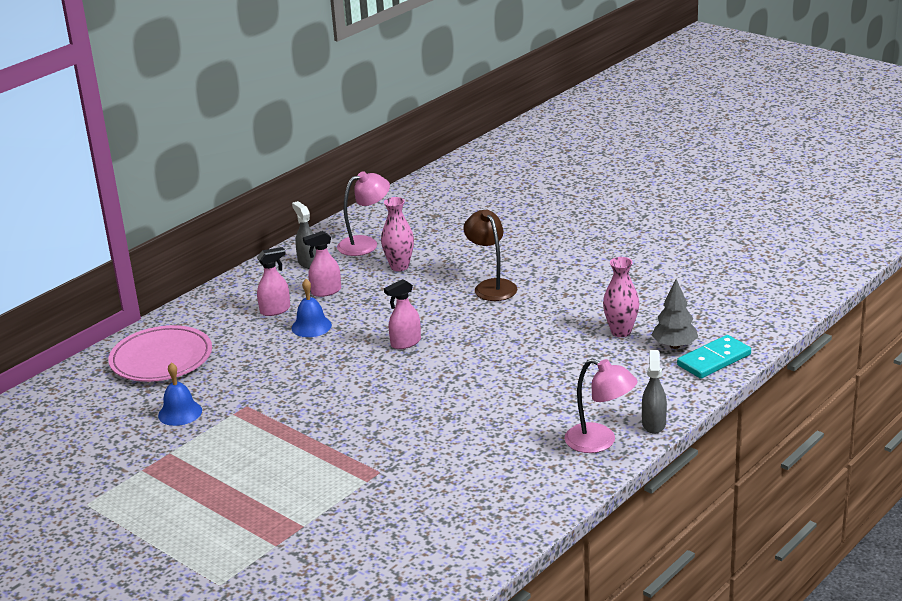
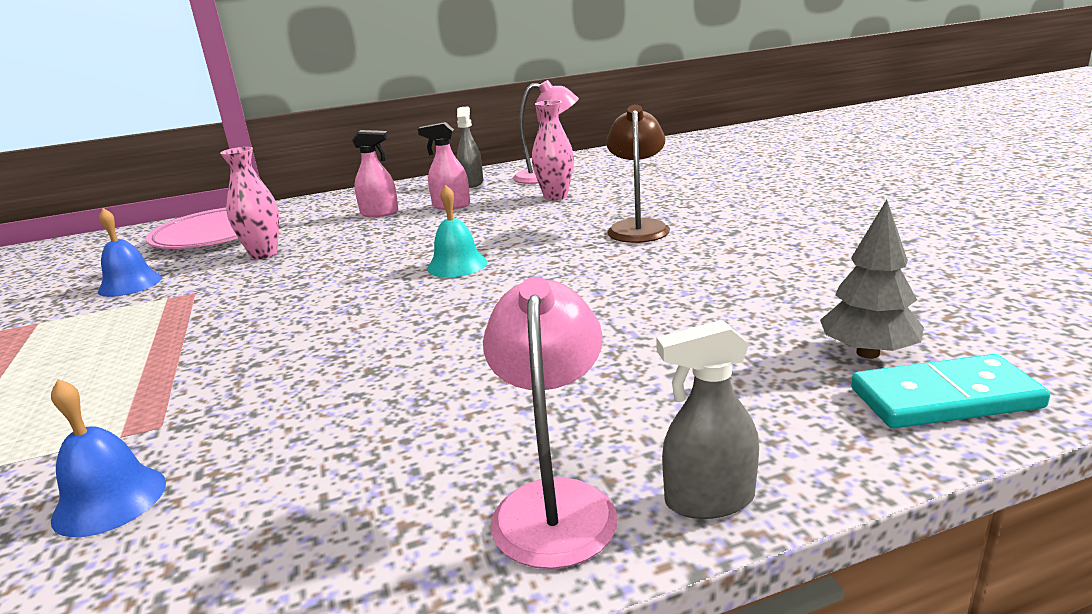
camera: 30 degrees right, 5 degrees down
blue bell [291,279,332,337] -> blue bell moved to [51,379,166,537]
pink spray bottle [384,279,421,349] -> turquoise bell [427,185,487,277]
pink lamp [565,359,637,453] -> pink lamp turned 150 degrees counterclockwise [483,277,618,569]
pink vase [603,257,639,337] -> pink vase moved to [220,147,279,259]
grey spray bottle [642,350,667,434] -> grey spray bottle turned 135 degrees counterclockwise [656,320,759,519]

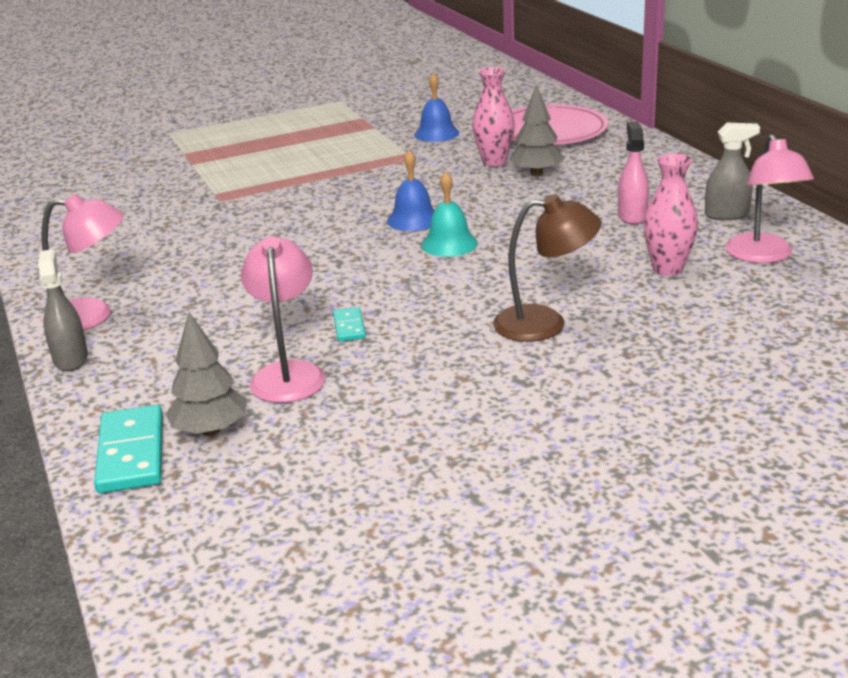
camera: 85 degrees right, 5 degrees up
blue bell [51,379,166,537] -> blue bell moved to [387,150,435,231]
pink spray bottle [352,130,399,217] -> none
none -> pink lamp [241,237,326,403]
none -> turquoise domino [333,307,366,342]
none -> grey tree [509,85,564,176]

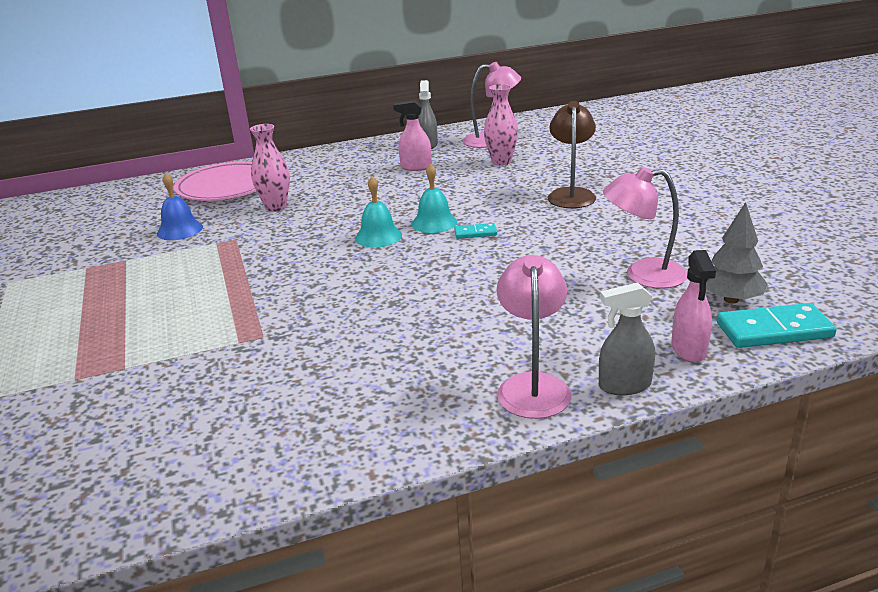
camera: 85 degrees left, 0 degrees up
turquoise domino [333,307,366,342] -> turquoise domino moved to [454,223,497,239]
blue bell [387,150,435,231] -> turquoise bell [355,176,402,247]
grey tree [509,85,564,176] -> none
none -> pink spray bottle [671,250,716,363]

